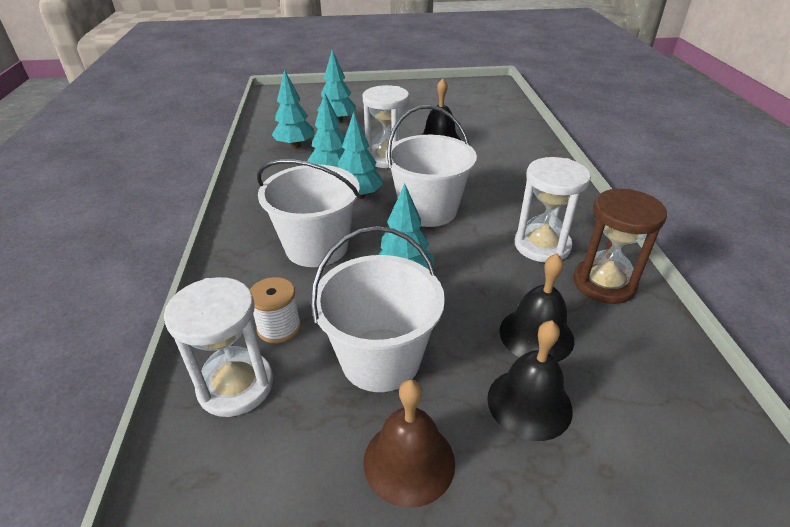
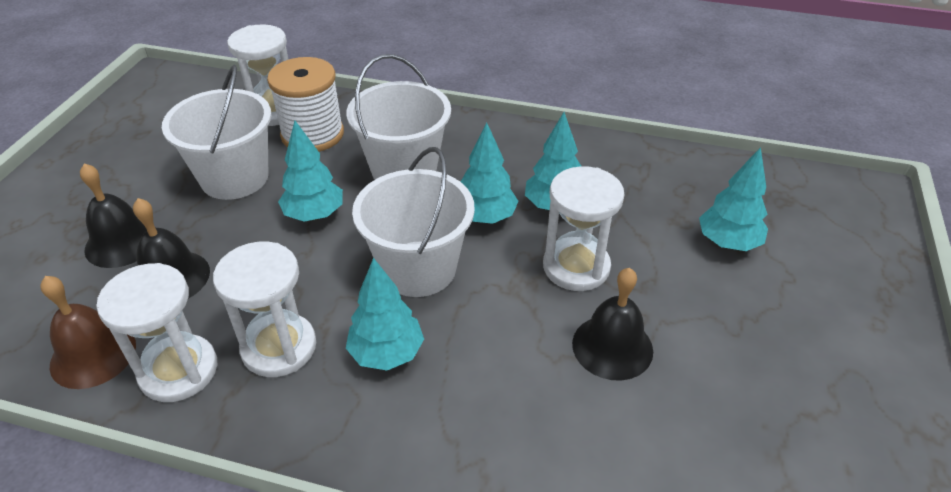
camera: 110 degrees right, 5 degrees up
white spool [250,277,301,343] -> white spool [267,57,344,152], size x1.73
turquoise tree [272,69,314,149] -> turquoise tree moved to [346,258,424,370]
brown bell [363,379,455,508] -> brown bell moved to [40,276,136,389]
brown hourglass [573,189,667,304] -> white hourglass [96,263,217,402]

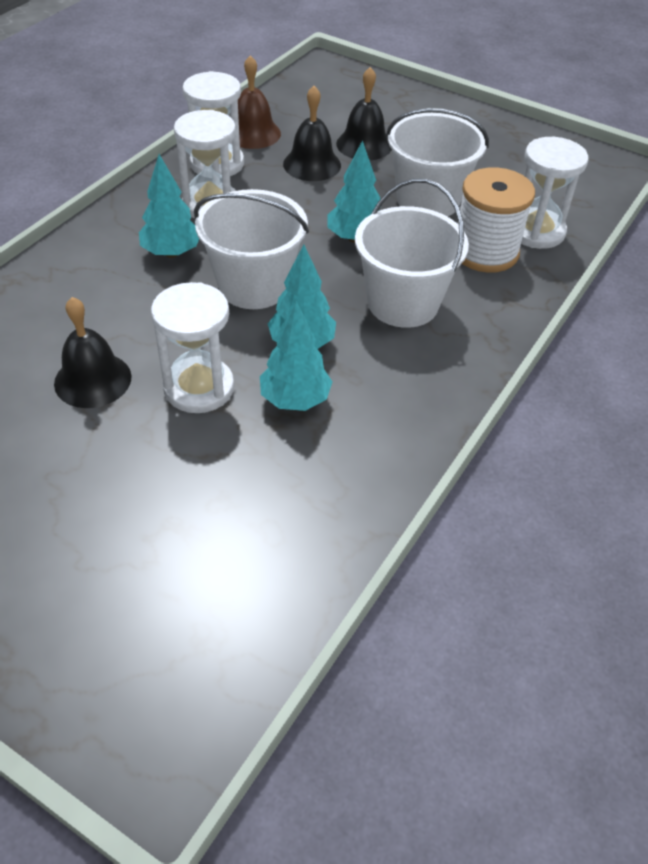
camera: 105 degrees right, 5 degrees up
turquoise tree [699,147,768,251] -> none

